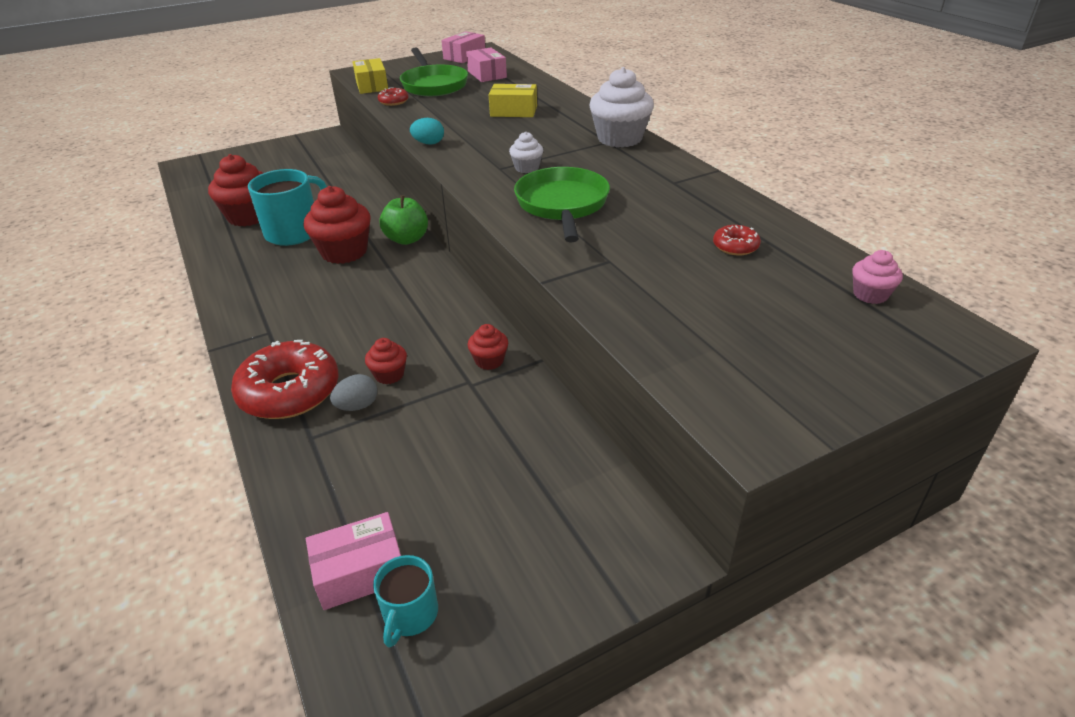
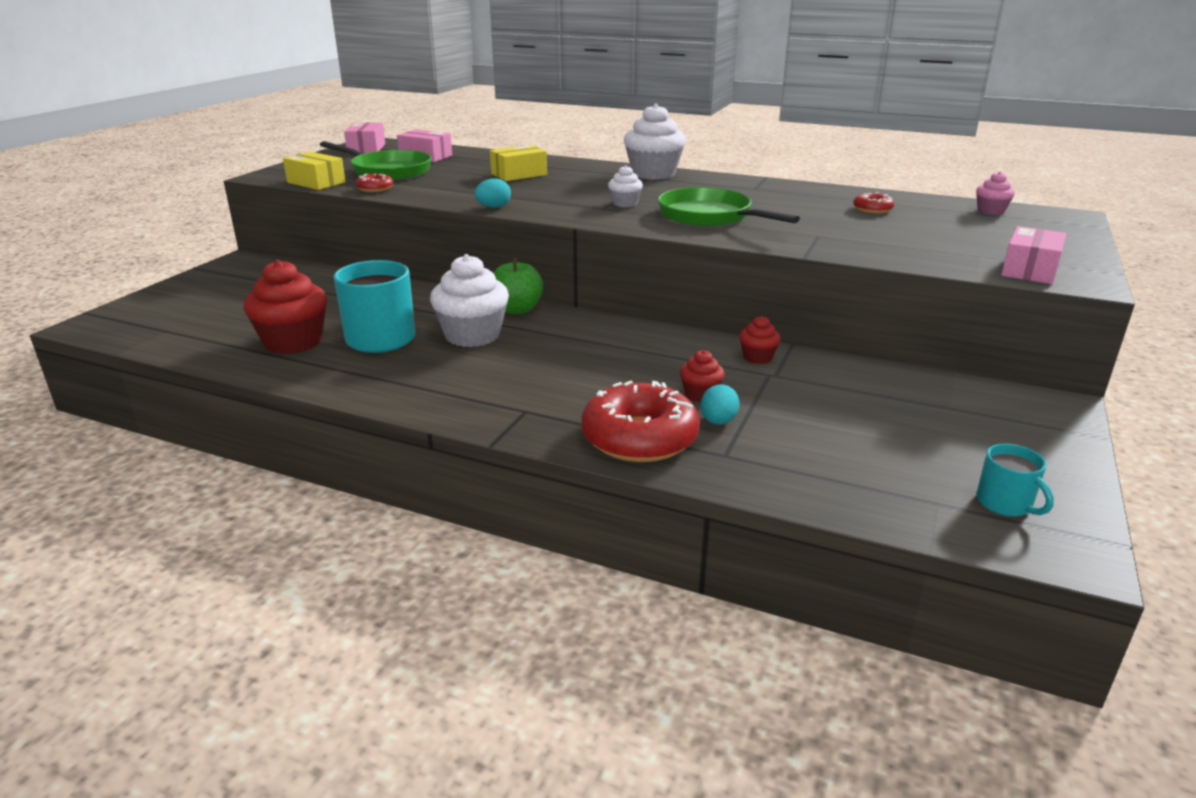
camera: 40 degrees left, 10 degrees down
red cupcake [304,186,370,264] -> white cupcake [430,254,509,347]
pink box [306,512,401,610] -> pink box moved to [1001,226,1067,284]
grey egg [330,374,377,411] -> turquoise egg [701,384,740,425]

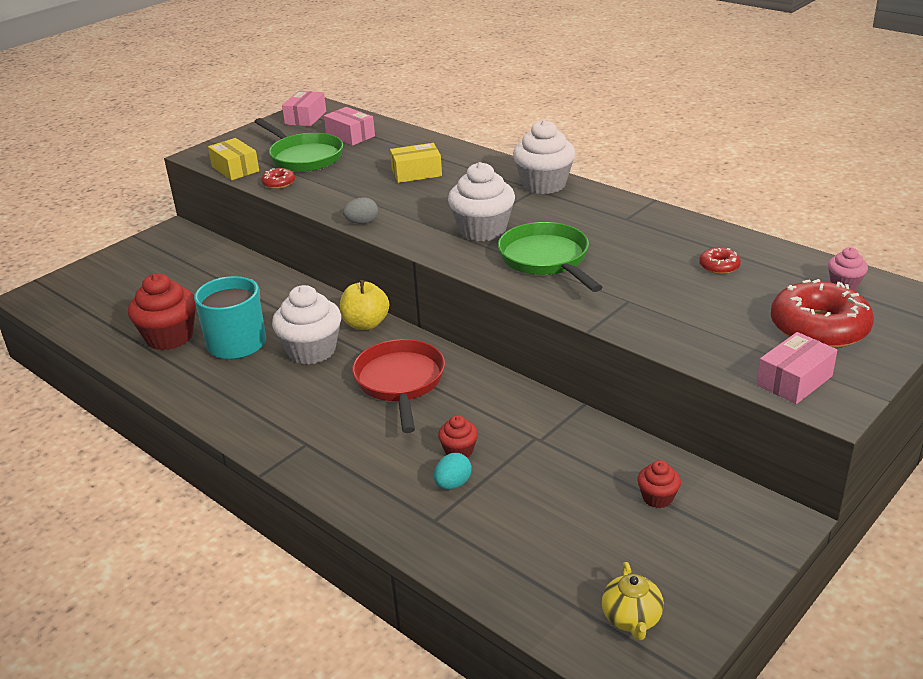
camera: 20 degrees right, 5 degrees up
turquoise egg [474,178,511,208] -> grey egg [343,197,378,224]
green apple [493,258,543,314] -> yellow apple [340,280,389,330]
red donut [581,380,700,462] -> red donut moved to [771,279,874,348]
white cupcake [608,165,643,207] -> white cupcake [448,162,515,242], size x1.98
red cupcake [739,316,781,364] -> red cupcake moved to [637,460,681,508]
turquoise mug [976,443,1054,517] -> yellow teapot [602,562,664,640]
none -> red pan [352,339,445,433]

